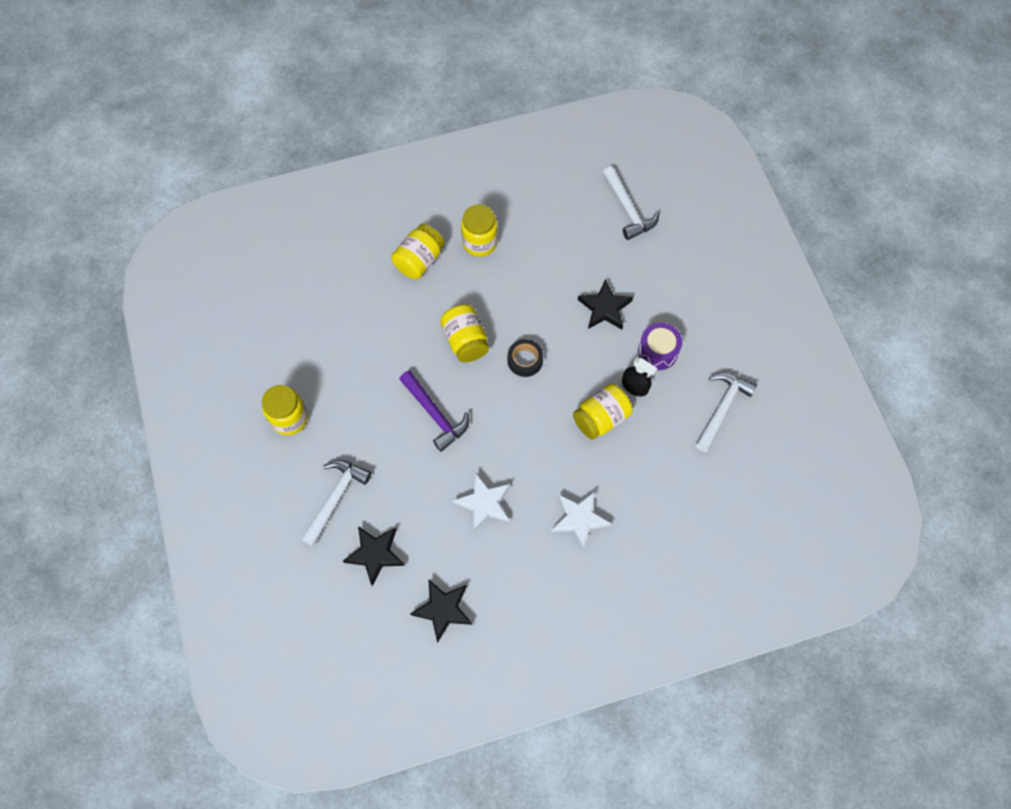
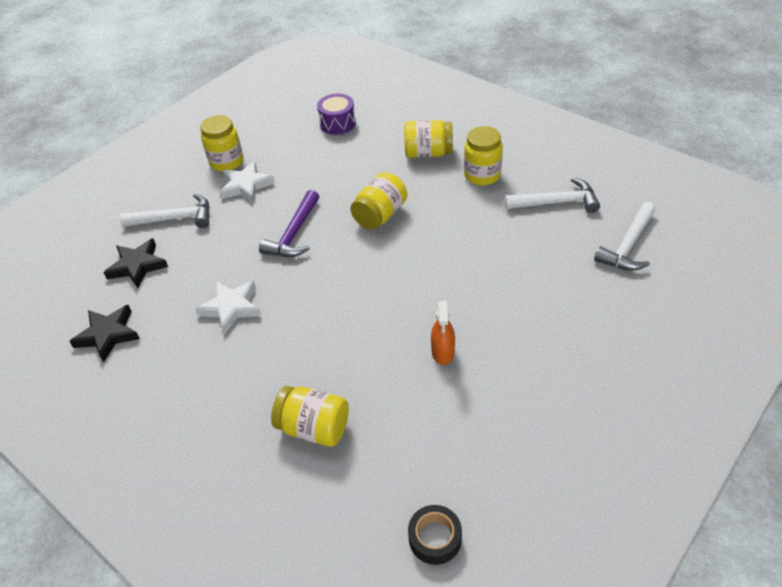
camera: 60 degrees right, 20 degrees down
black tape [508,339,543,377] -> black tape moved to [408,505,462,565]
white star [551,491,611,550] -> white star moved to [220,161,275,203]
yellow jar [573,384,633,440] -> yellow jar moved to [271,386,349,447]
black star [578,279,633,330] -> none
black spray bottle [622,357,658,396] -> orange spray bottle [431,301,455,365]
purple drum [638,323,682,370] -> purple drum moved to [317,94,356,135]
white hammer [695,373,757,452] -> white hammer moved to [505,178,600,213]

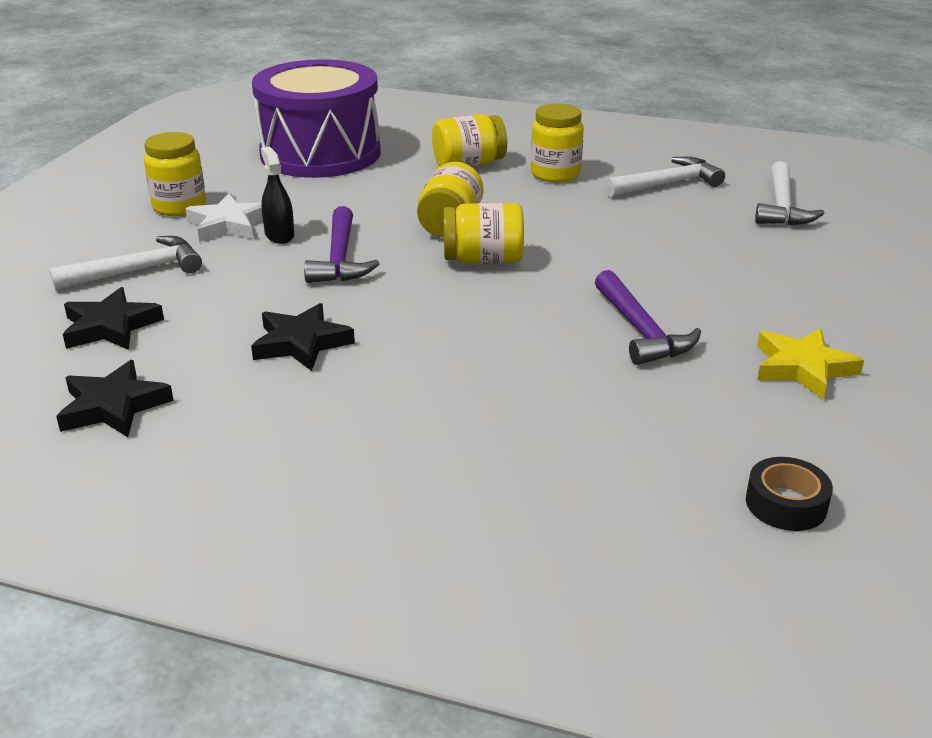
camera: 25 degrees left, 15 degrees down
white star [195,281,261,334] -> black star [251,303,355,371]
yellow jar [271,386,349,447] -> yellow jar moved to [443,203,524,264]
purple drum [317,94,356,135] -> purple drum [252,59,381,178], size x2.30
orange spray bottle [431,301,455,365] -> purple hammer [595,270,701,365]
none -> black spray bottle [261,147,294,244]
none -> yellow star [757,328,864,400]

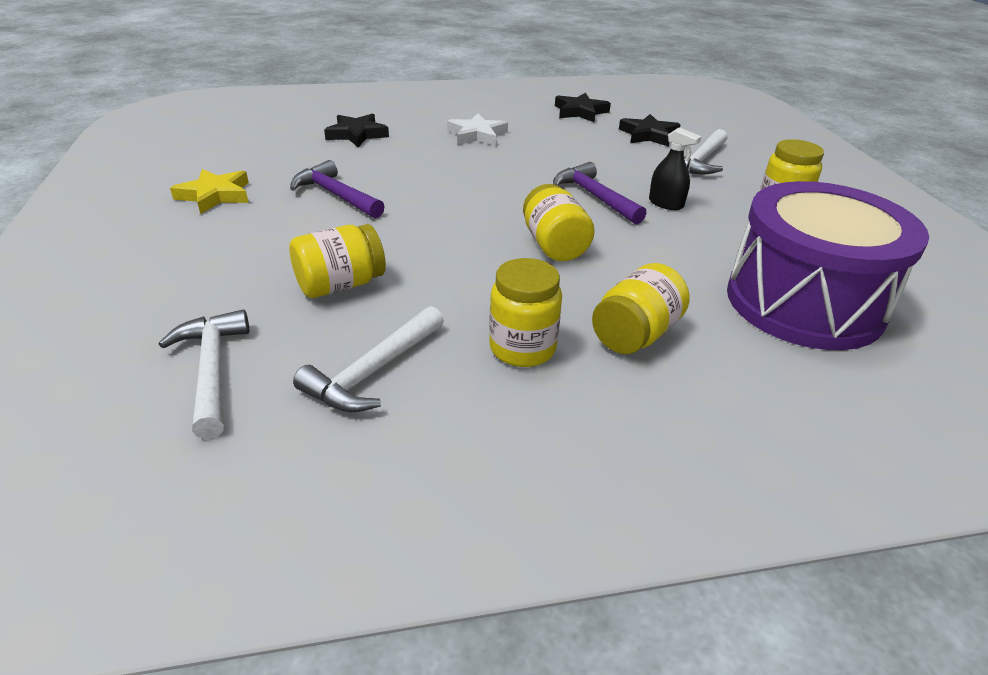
camera: 150 degrees right, 5 degrees up
white star [185,194,263,242] -> white star moved to [447,113,508,146]
black star [251,303,355,371] -> black star moved to [324,113,389,147]
yellow jar [443,203,524,264] -> yellow jar moved to [289,224,386,298]
black tape [746,457,833,531] -> none

